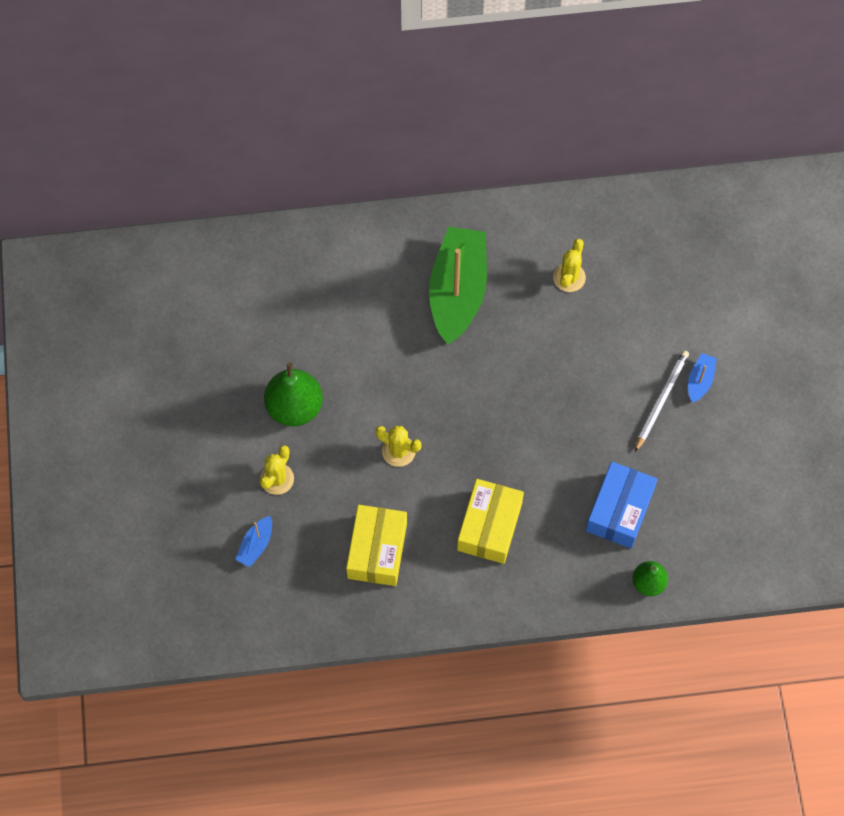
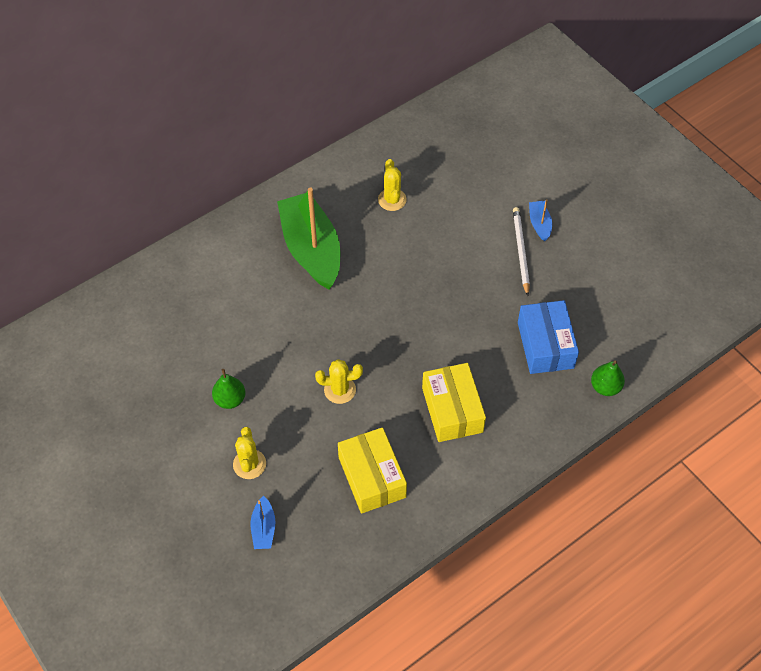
camera: 30 degrees left, 10 degrees down
green pear [264,362,323,427] -> green pear [212,369,246,409], size x0.59

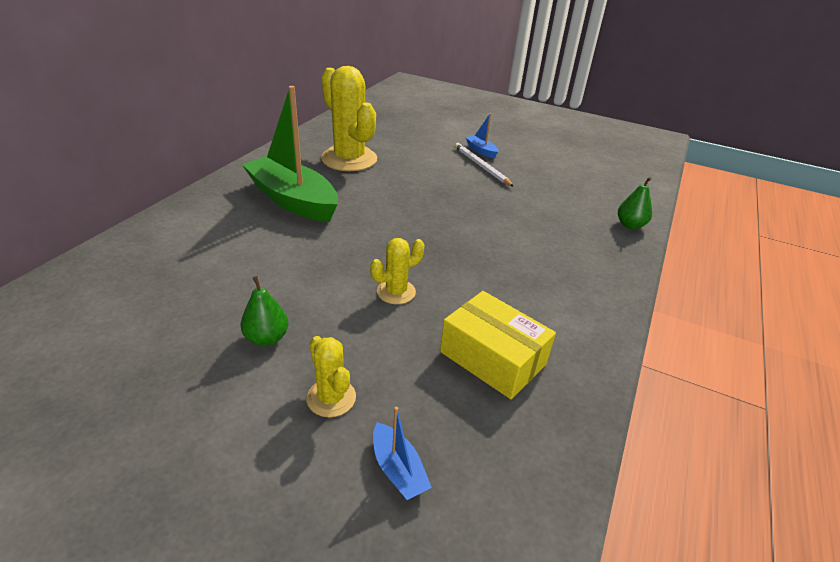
camera: 30 degrees left, 20 degrees down
yellow cactus [378,159,407,211] -> yellow cactus [321,66,377,171], size x2.03
yellow box [422,363,486,442] -> none
blue box [518,300,579,374] -> none

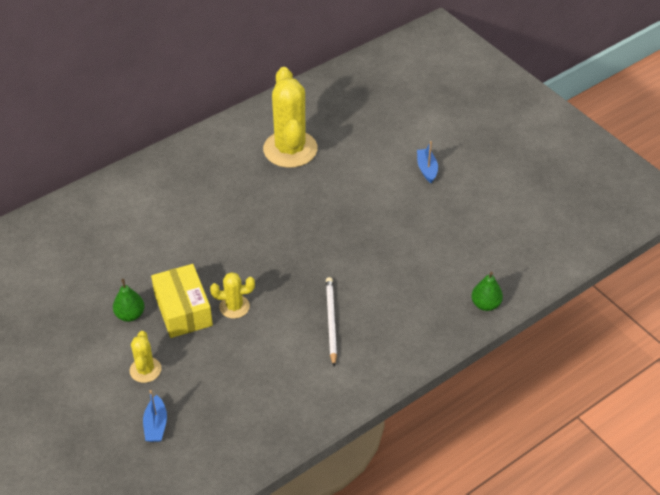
camera: 30 degrees right, 10 degrees up
green boat [242,86,338,222] -> none
yellow box [440,291,556,399] -> yellow box moved to [151,264,213,338]
white pencil [455,143,514,187] -> white pencil moved to [326,277,337,366]

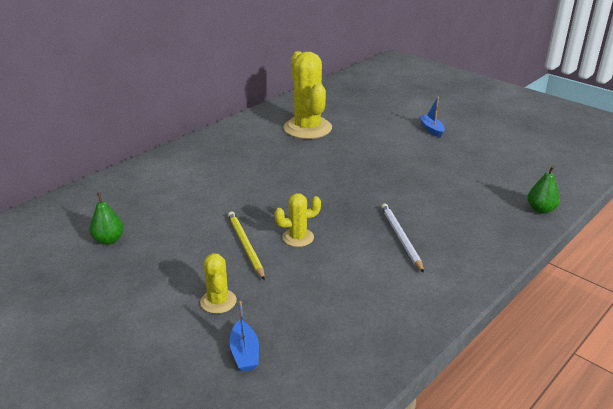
camera: 10 degrees left, 15 degrees down
green pear [113,279,145,322] -> green pear moved to [90,193,124,245]
yellow box [151,264,213,338] -> yellow pencil [228,211,265,280]

